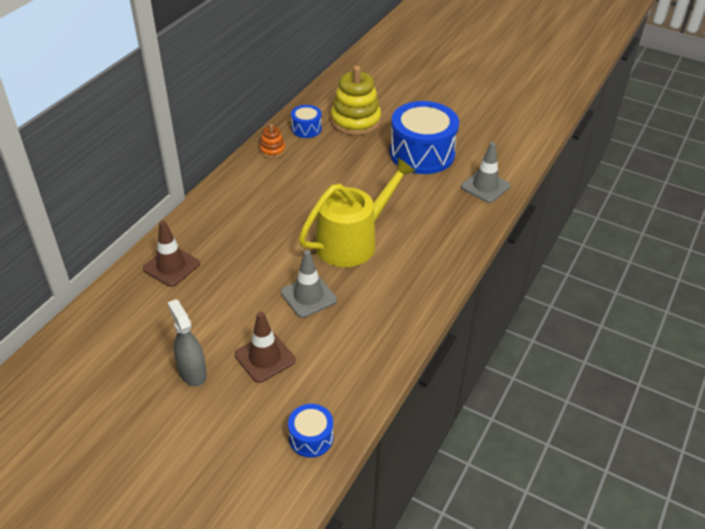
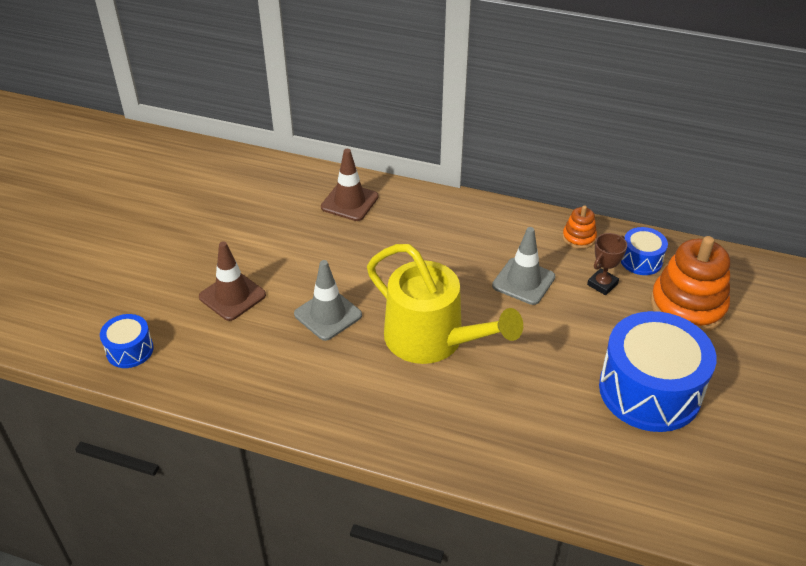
camera: 80 degrees right, 0 degrees up
grey spray bottle [168,299,207,386] -> none
yellow stacking toy [331,66,381,136] -> orange stacking toy [651,236,730,333]
grey traffic cone [461,142,510,203] -> grey traffic cone moved to [492,227,555,305]
none -> brown trophy [587,233,627,295]

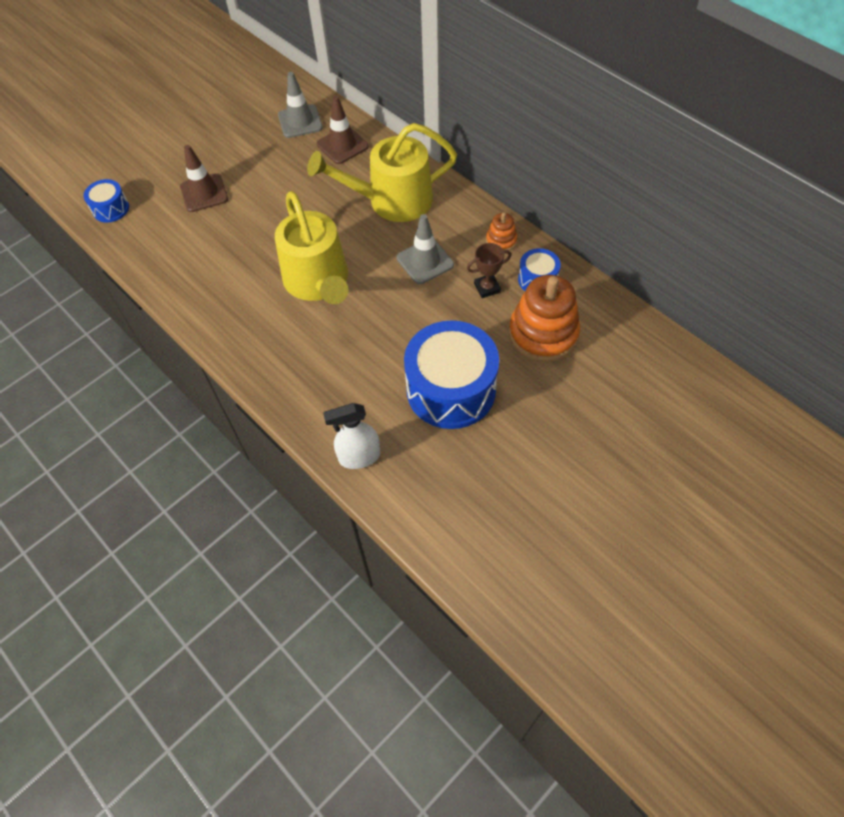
camera: 30 degrees right, 15 degrees up
grey traffic cone [294,260,362,341] -> grey traffic cone moved to [278,72,323,138]
none -> yellow watering can [307,123,457,222]
none -> white spray bottle [323,403,380,469]

